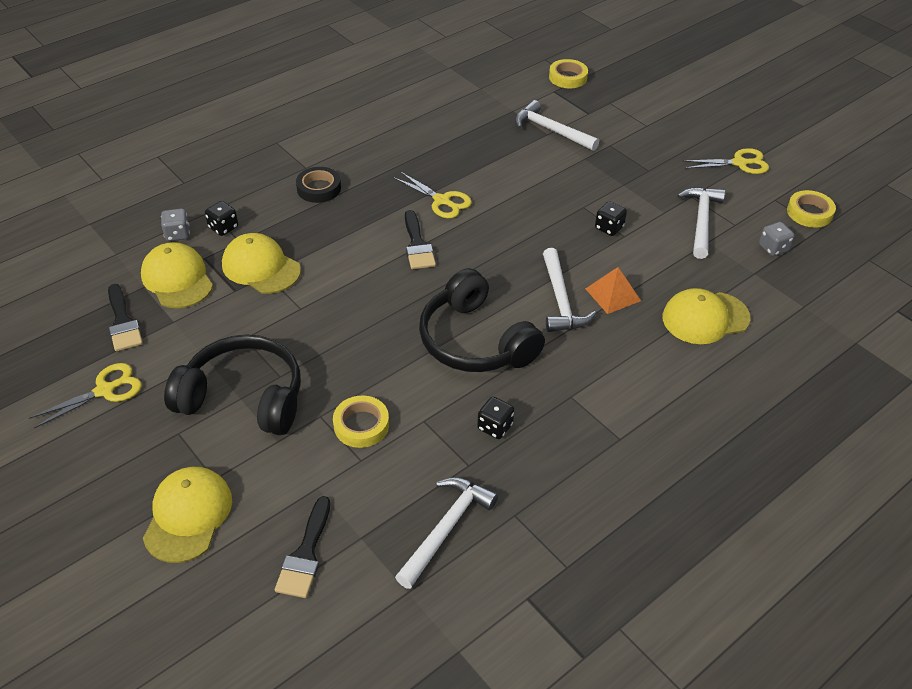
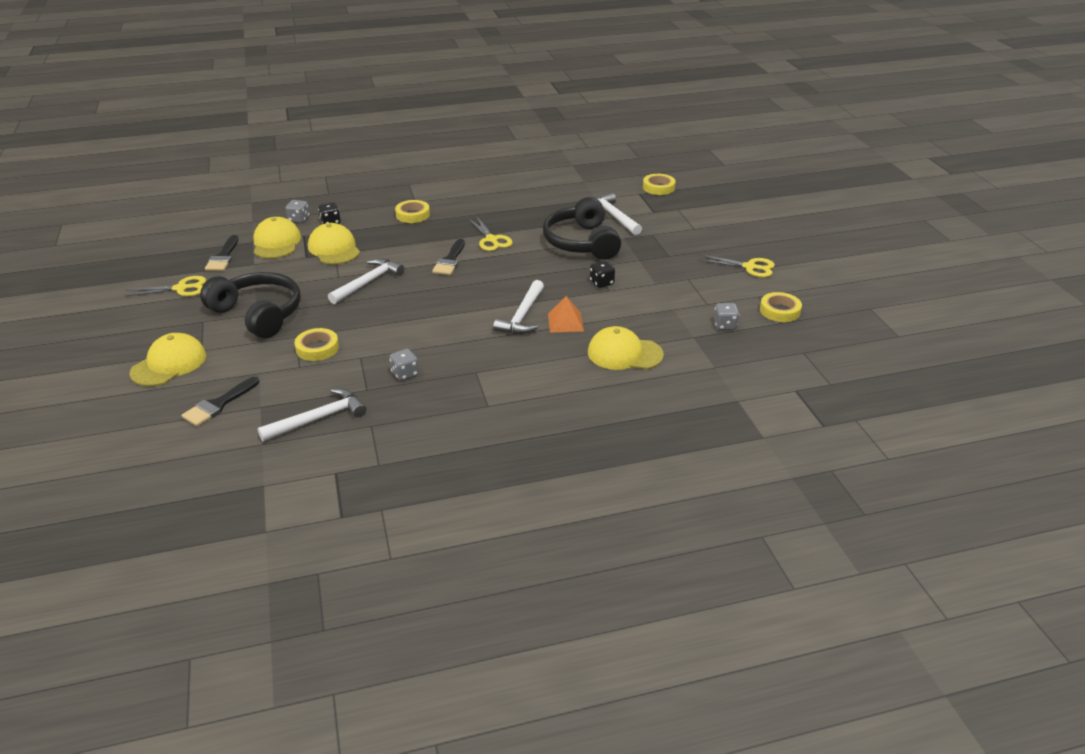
camera: 25 degrees right, 10 degrees down
black tape [296,167,341,203] -> yellow tape [395,200,430,223]
black headphones [419,268,545,372] -> black headphones moved to [543,197,621,260]
black dice [477,397,514,439] -> grey dice [389,349,419,381]
white hammer [677,187,725,259] -> white hammer moved to [328,258,404,304]

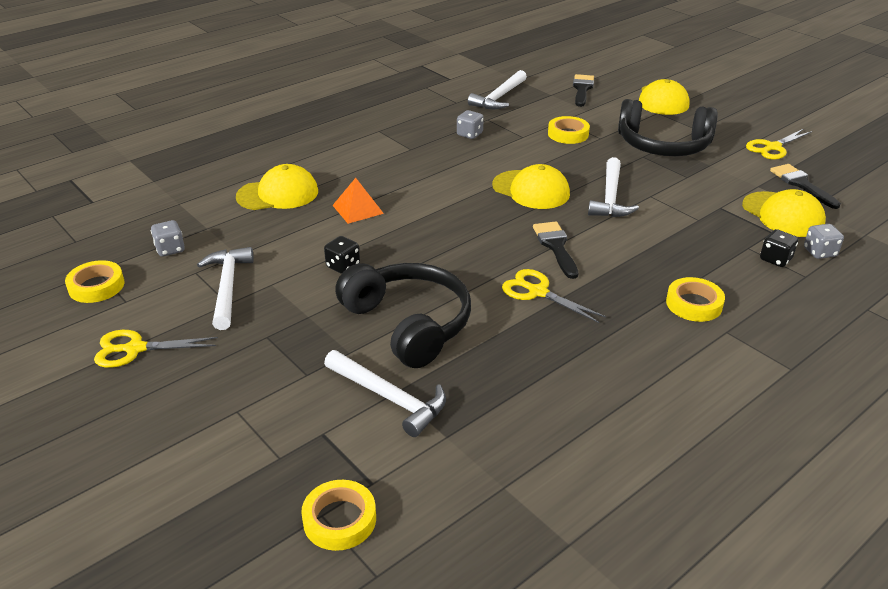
camera: 155 degrees right, 0 degrees up
yellow cap [308,223,360,264] -> yellow cap moved to [492,164,570,209]
white hammer [493,280,544,334] -> white hammer moved to [197,247,254,330]

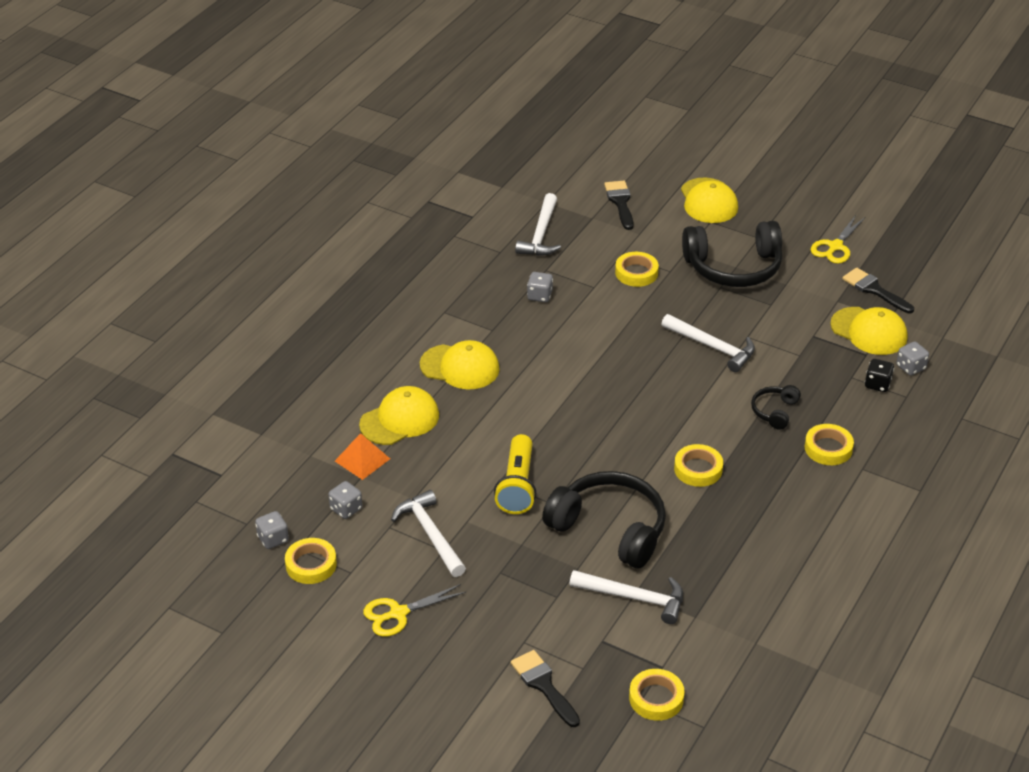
camera: 20 degrees left, 5 degrees up
black dice [324,236,360,274] -> yellow flashlight [494,434,536,514]
orange pyramid [332,178,384,224] -> orange pyramid moved to [335,433,390,480]
yellow cap [492,164,570,209] -> yellow cap moved to [420,340,500,390]
yellow scissors [502,269,606,323] -> yellow tape [674,444,723,487]
black brush [533,221,578,279] -> black brush moved to [511,650,580,727]
white hammer [588,157,639,217] -> white hammer turned 45 degrees counterclockwise [661,314,755,372]
none -> grey dice [255,511,289,549]
none -> black headphones [751,385,801,430]

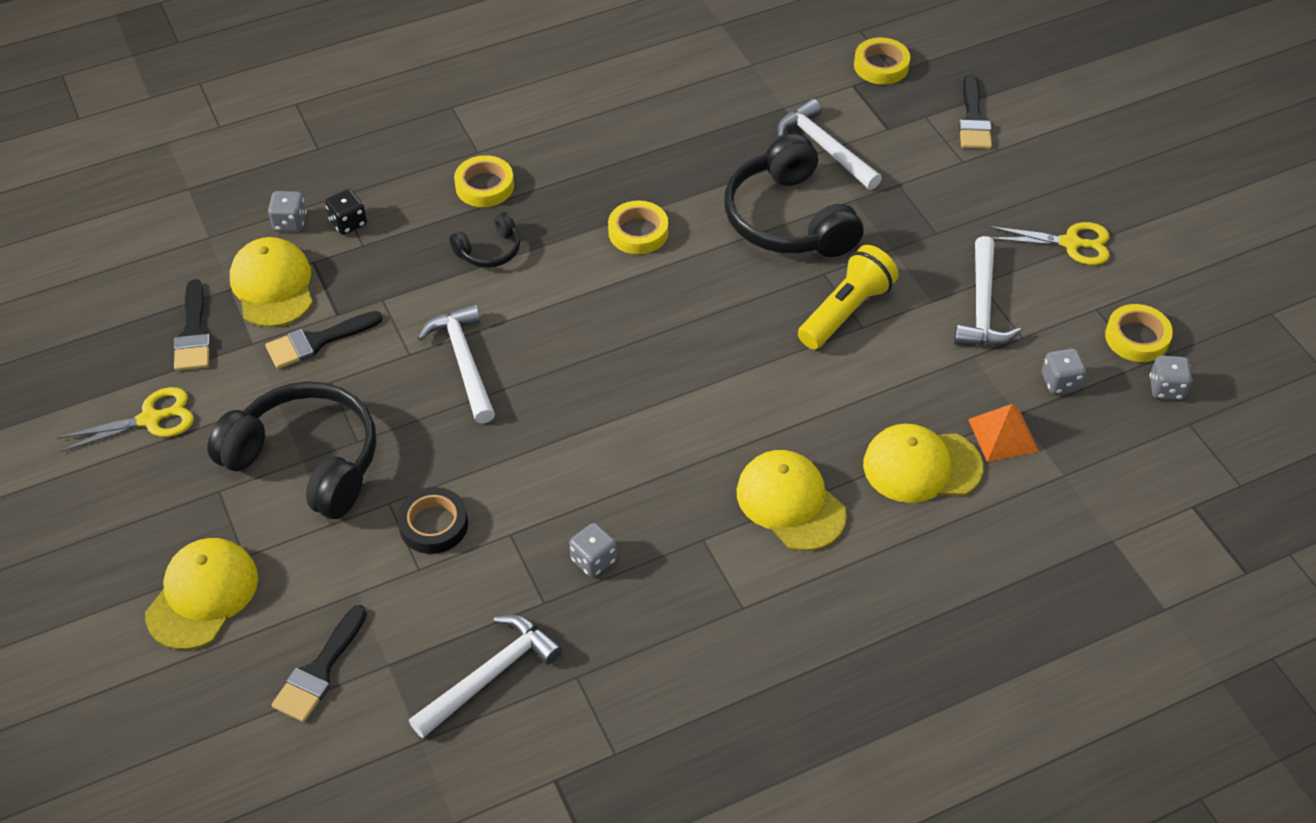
camera: 145 degrees left, 10 degrees up
yellow tape [615,252,659,287] -> black tape [397,487,468,554]
none -> black brush [265,311,383,369]

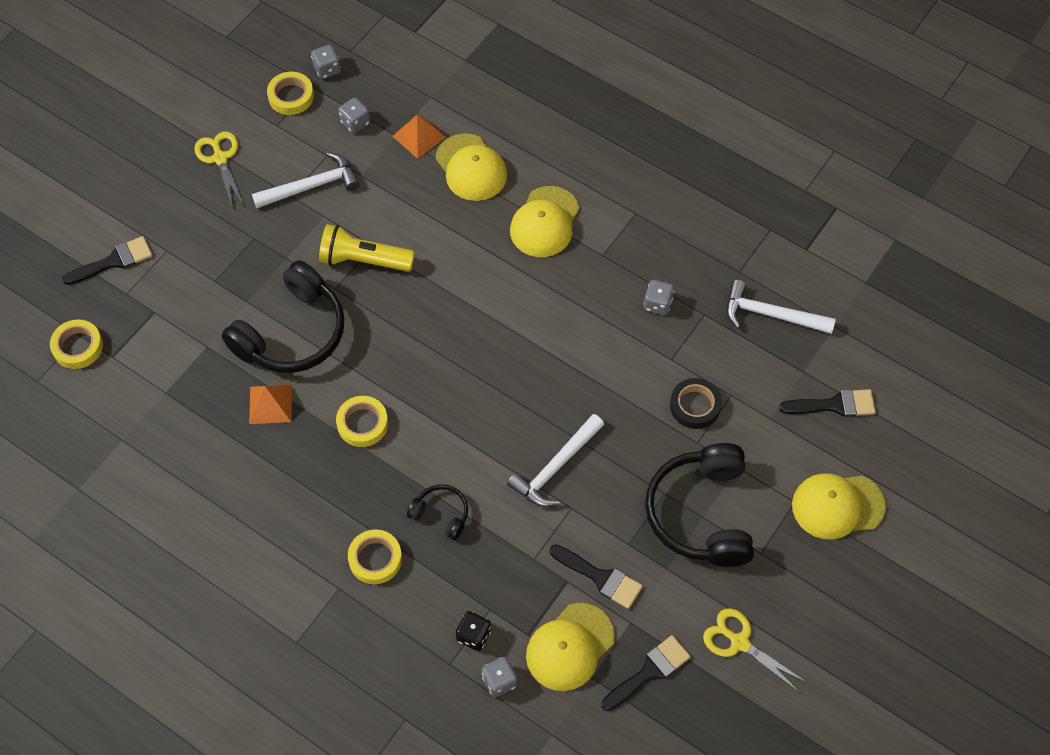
camera: 120 degrees left, 10 degrees up
white hammer [777,99,882,190] -> none
none -> orange pyramid [249,385,292,424]

